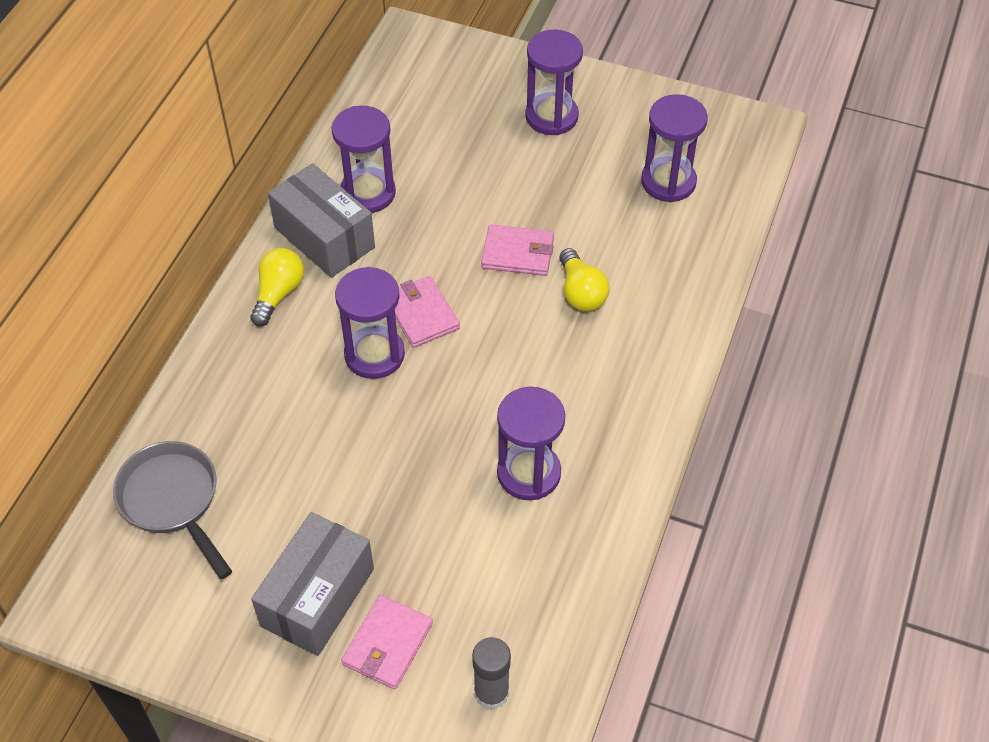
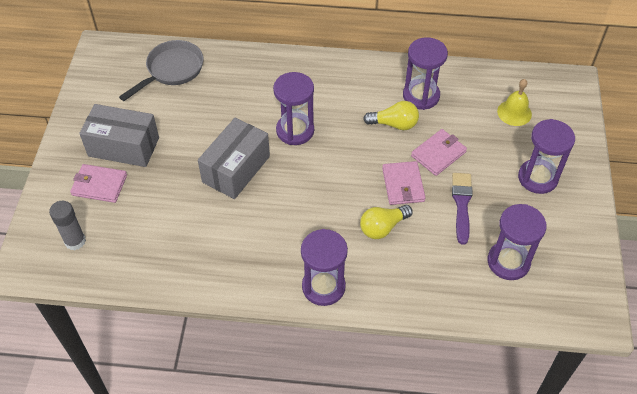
camera: 75 degrees right, 0 degrees up
yellow light bulb [250,248,304,327] -> yellow light bulb moved to [363,101,419,130]
grey box [268,163,375,278] -> grey box moved to [198,118,270,199]
pink wallet [395,276,460,348] -> pink wallet moved to [411,129,467,176]
purple hourglass [497,387,565,500] -> purple hourglass moved to [301,229,348,306]
none -> purple brush [452,173,473,245]
none -> yellow bell [497,79,532,126]

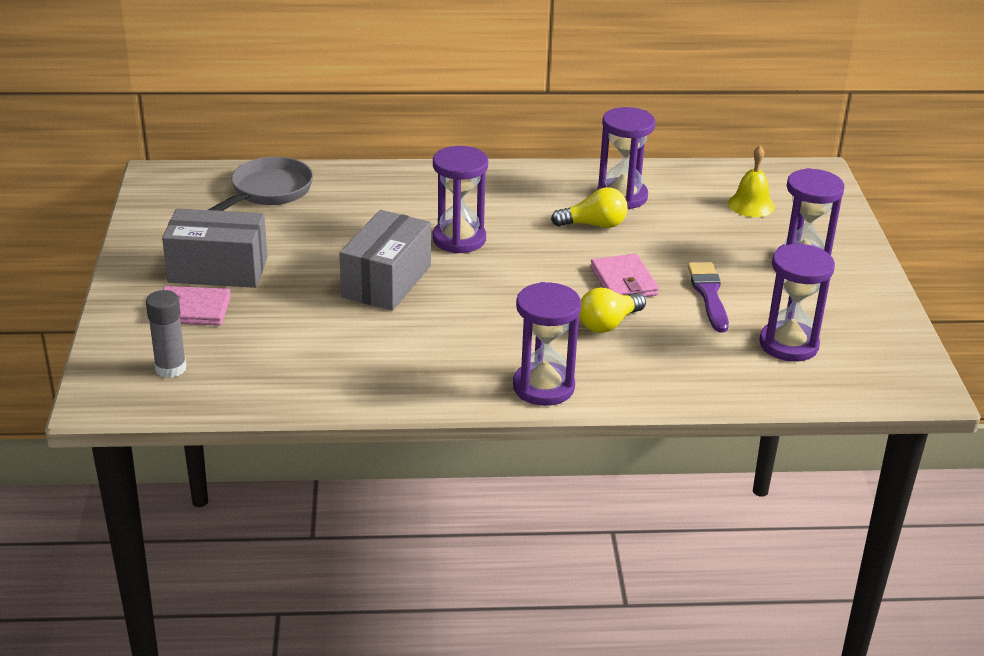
camera: 10 degrees left, 20 degrees down
pink wallet [411,129,467,176] -> none

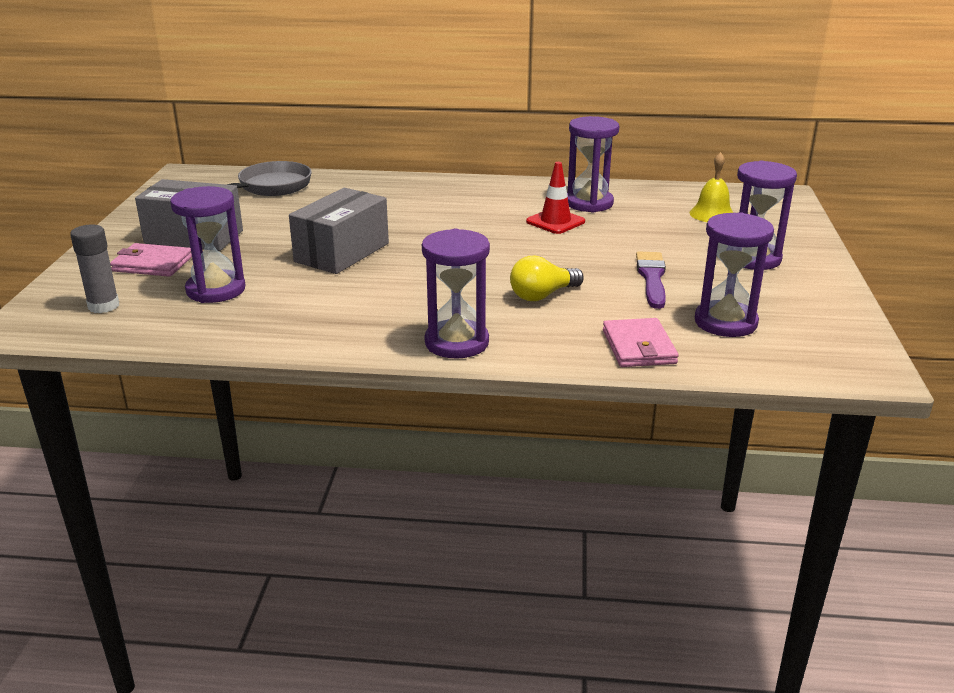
camera: 10 degrees right, 5 degrees down
purple hourglass [432,146,488,254] -> purple hourglass moved to [170,186,245,303]
yellow light bulb [551,187,628,228] -> red traffic cone [526,162,585,234]
pink wallet [591,254,659,297] -> pink wallet moved to [603,318,679,367]

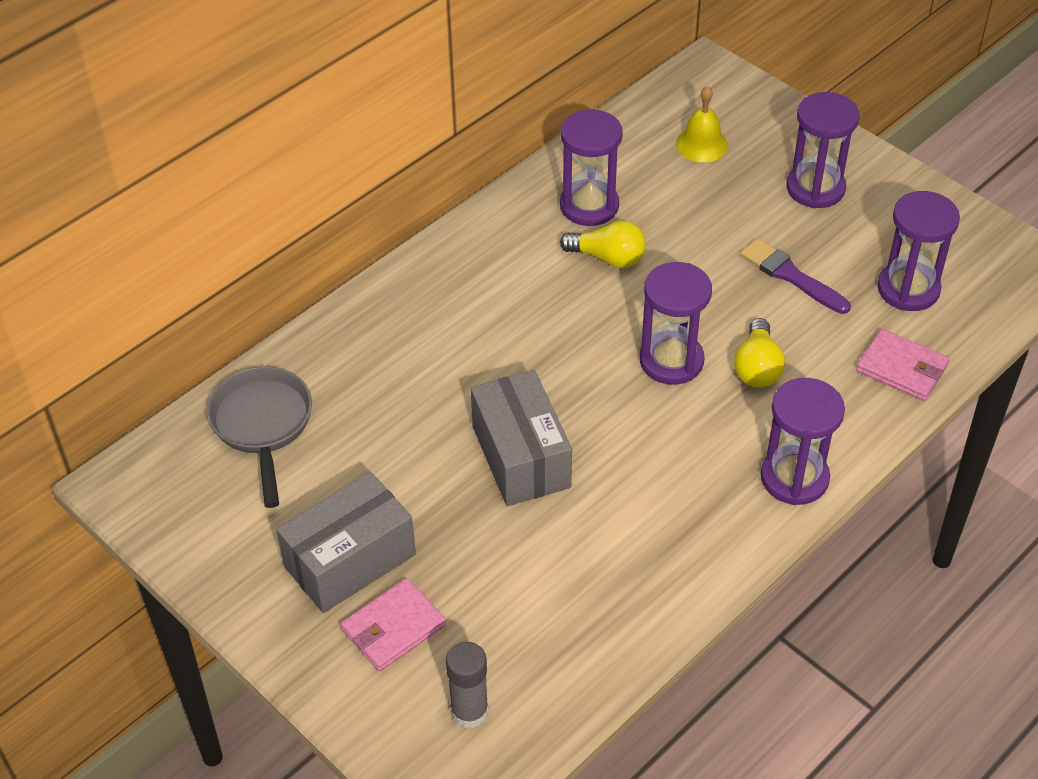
camera: 50 degrees left, 20 degrees up
purple hourglass [170,186,245,303] -> purple hourglass moved to [640,262,712,385]
red traffic cone [526,162,585,234] -> yellow light bulb [560,221,646,268]

